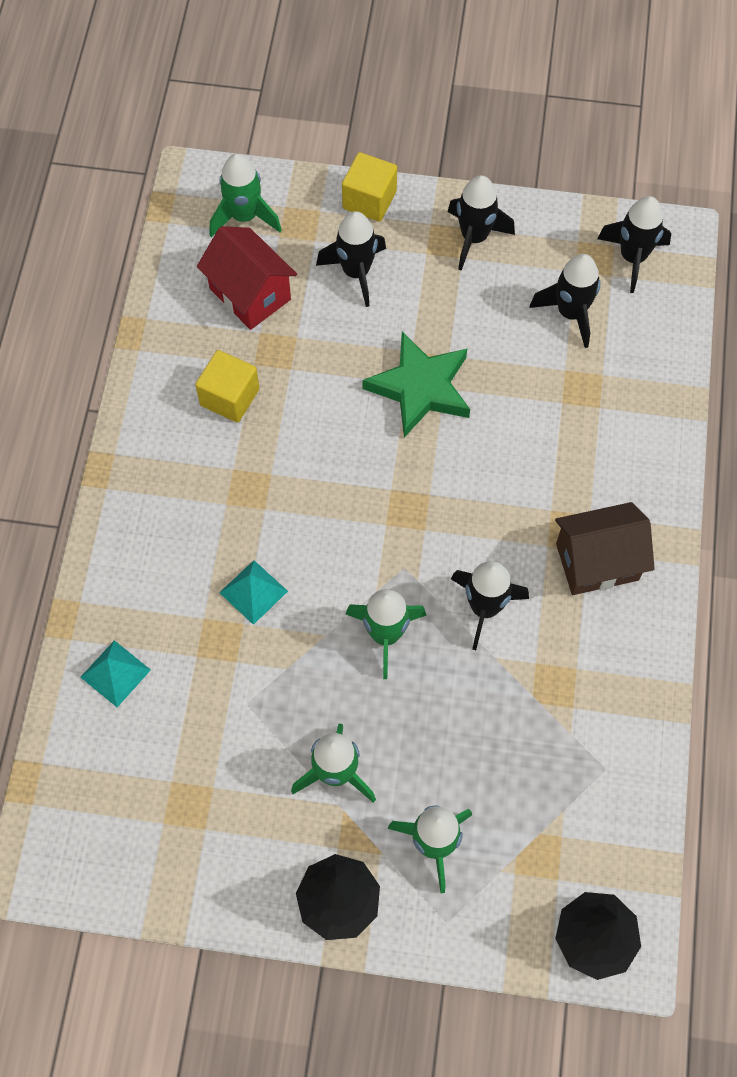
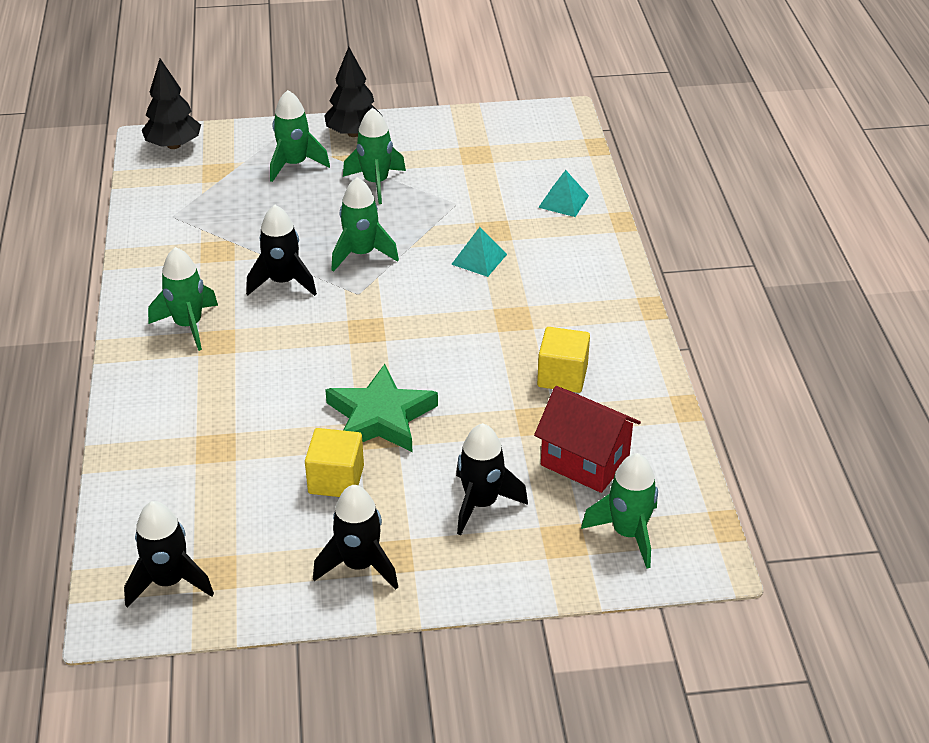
camera: 165 degrees right, 25 degrees down
yellow cube [342,152,397,222] -> yellow cube moved to [305,428,364,497]
black rocket [529,254,601,348] -> none
brown house [555,502,655,595] -> green rocket [148,247,218,351]

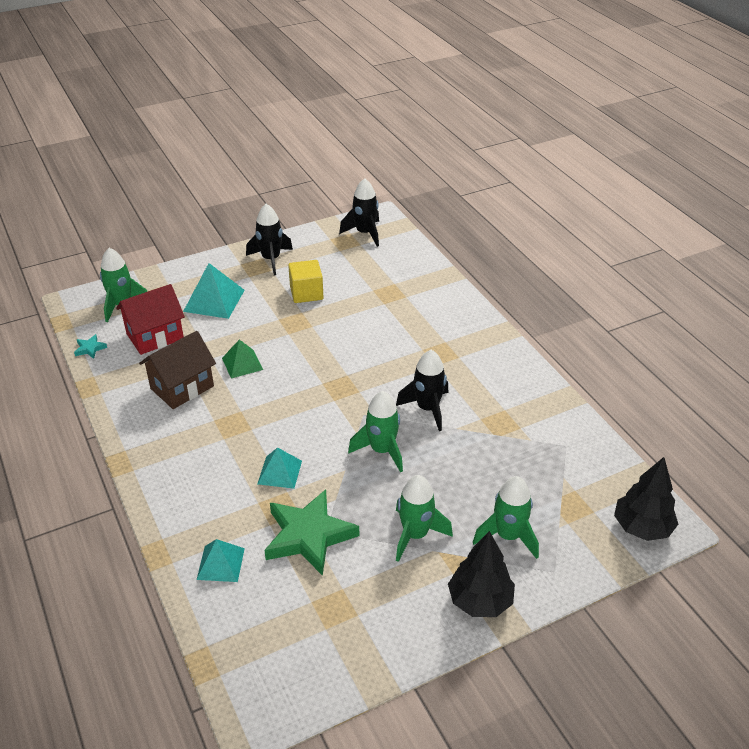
camera: 160 degrees right, 0 degrees up
green rocket [148,247,218,351] -> none
green star [325,364,438,452] -> green star moved to [264,489,359,576]
black rocket [456,423,528,535] -> turquoise pyramid [183,263,245,319]
red house [534,386,641,493] -> red house turned 45 degrees counterclockwise [116,284,185,355]
yellow cube [537,327,590,393] -> brown house [139,331,216,409]
none -> turquoise star [74,334,107,359]
none -> green pyramid [222,340,263,379]

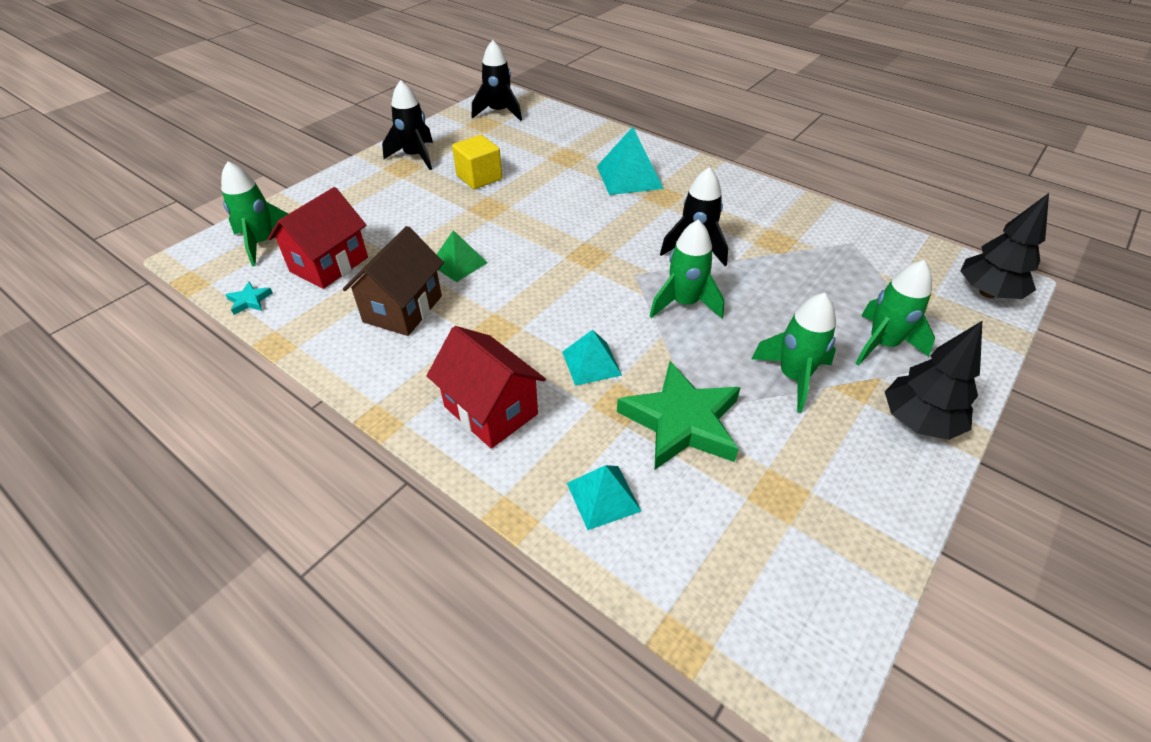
camera: 25 degrees left, 5 degrees up
turquoise pyramid [183,263,245,319] -> turquoise pyramid moved to [597,127,664,195]
none -> red house [427,326,546,449]

